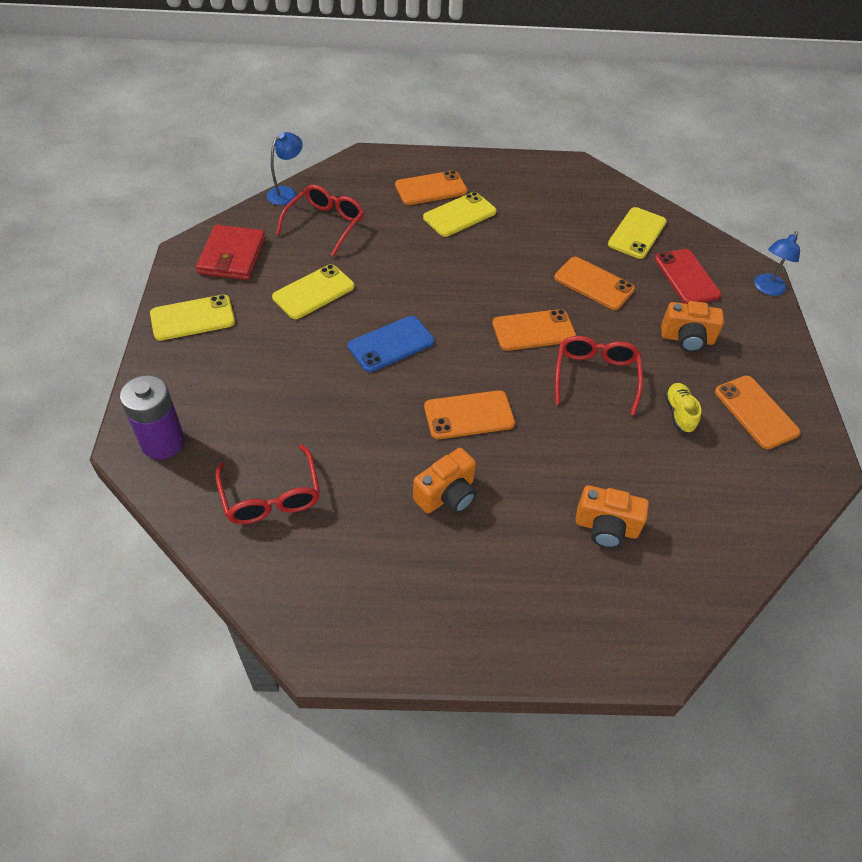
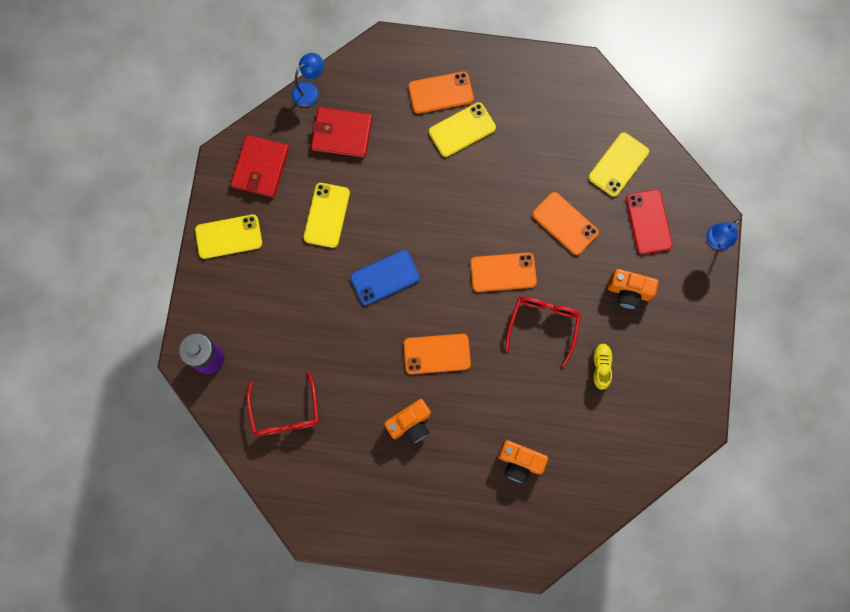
camera: 10 degrees right, 25 degrees up
yellow phone [272,264,355,319] -> yellow phone turned 45 degrees counterclockwise [304,183,350,248]
red glasses [276,185,364,257] -> red wallet [311,107,372,158]
orange phone [715,376,801,449] -> none

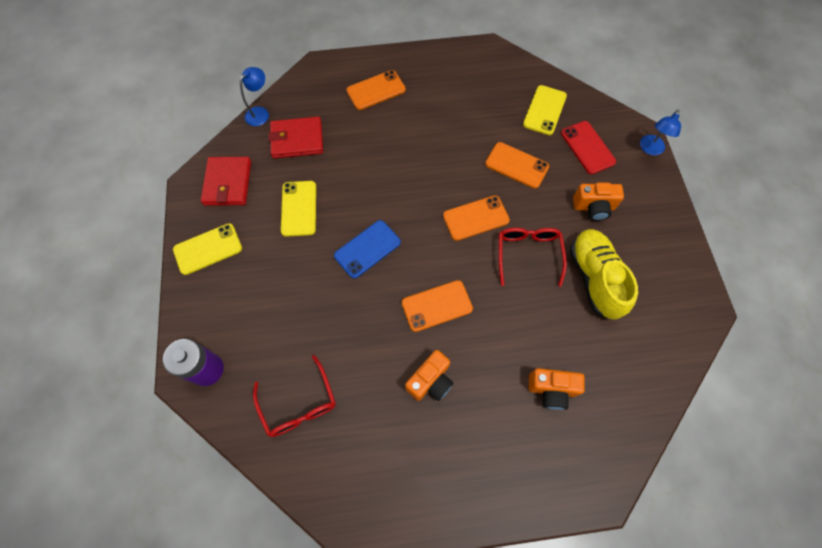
camera: 15 degrees left, 10 degrees down
yellow phone [429,102,496,157] -> none
yellow shoe [592,343,613,390] -> yellow shoe [570,229,638,319], size x2.07

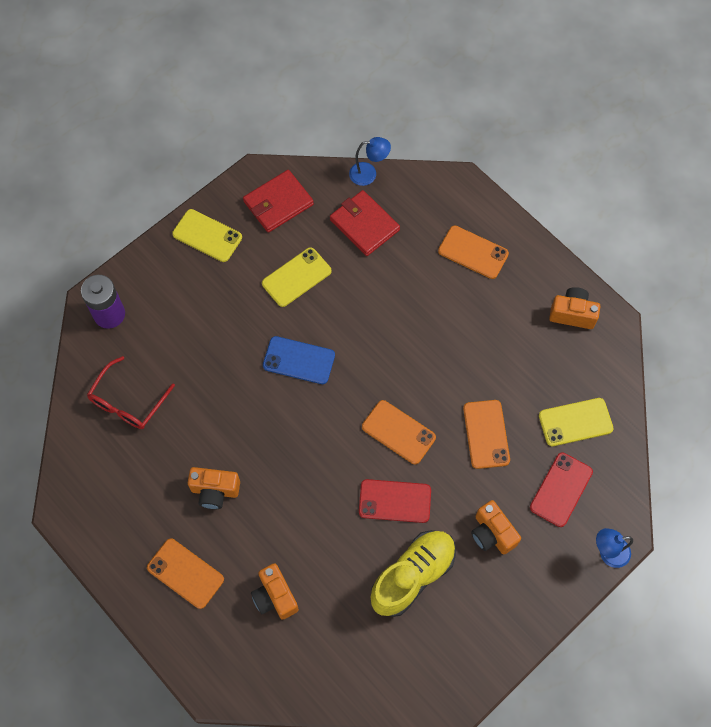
camera: 55 degrees right, 0 degrees up
orange phone [402,280,473,332] -> orange phone moved to [147,539,224,609]
red glasses [499,228,567,287] -> red phone [359,479,431,523]
none -> orange camera [549,287,600,329]

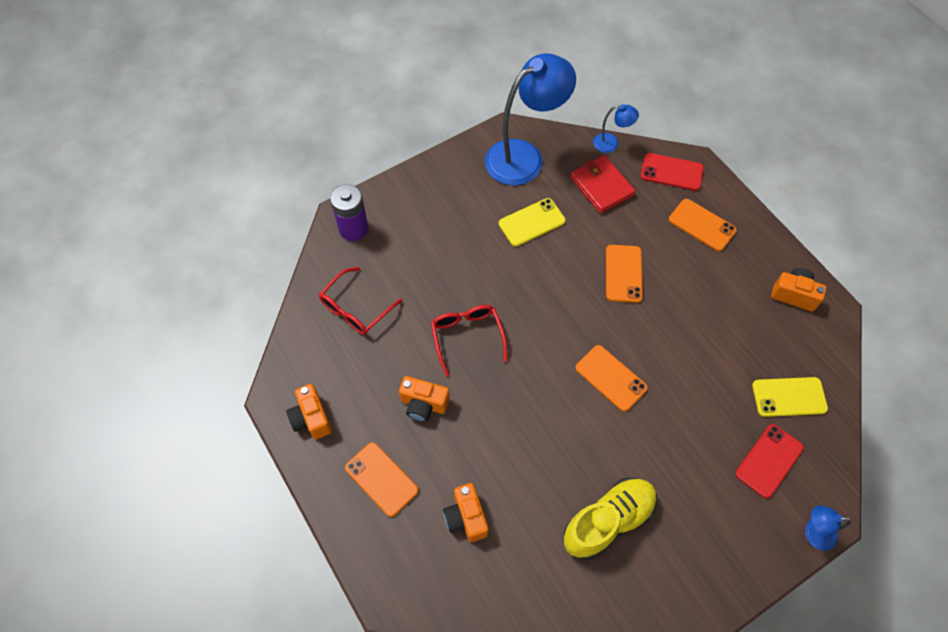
camera: 10 degrees right, 5 degrees down
yellow phone [172,209,242,262] -> none
red wallet [243,170,314,233] -> blue lamp [485,53,576,185]
blue phone [263,336,335,384] -> none
red phone [359,479,431,523] -> red phone moved to [640,153,704,191]
orange phone [463,400,510,469] -> orange phone moved to [606,245,643,303]
orange camera [471,500,521,554] -> orange camera moved to [286,384,332,439]
none -> red glasses [431,305,507,376]

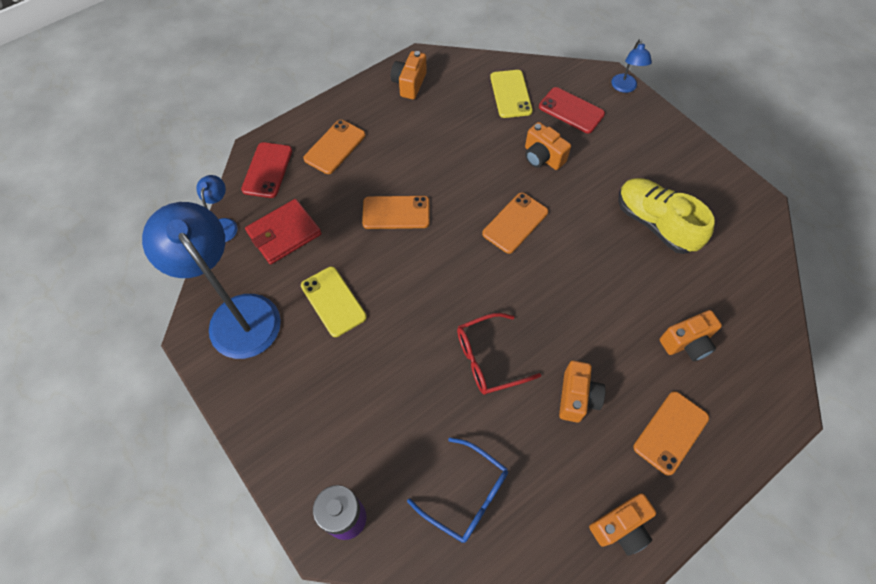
camera: 95 degrees left, 0 degrees up
red glasses [319,267,403,335] -> blue glasses [407,438,508,543]
none -> orange camera [525,122,571,170]

